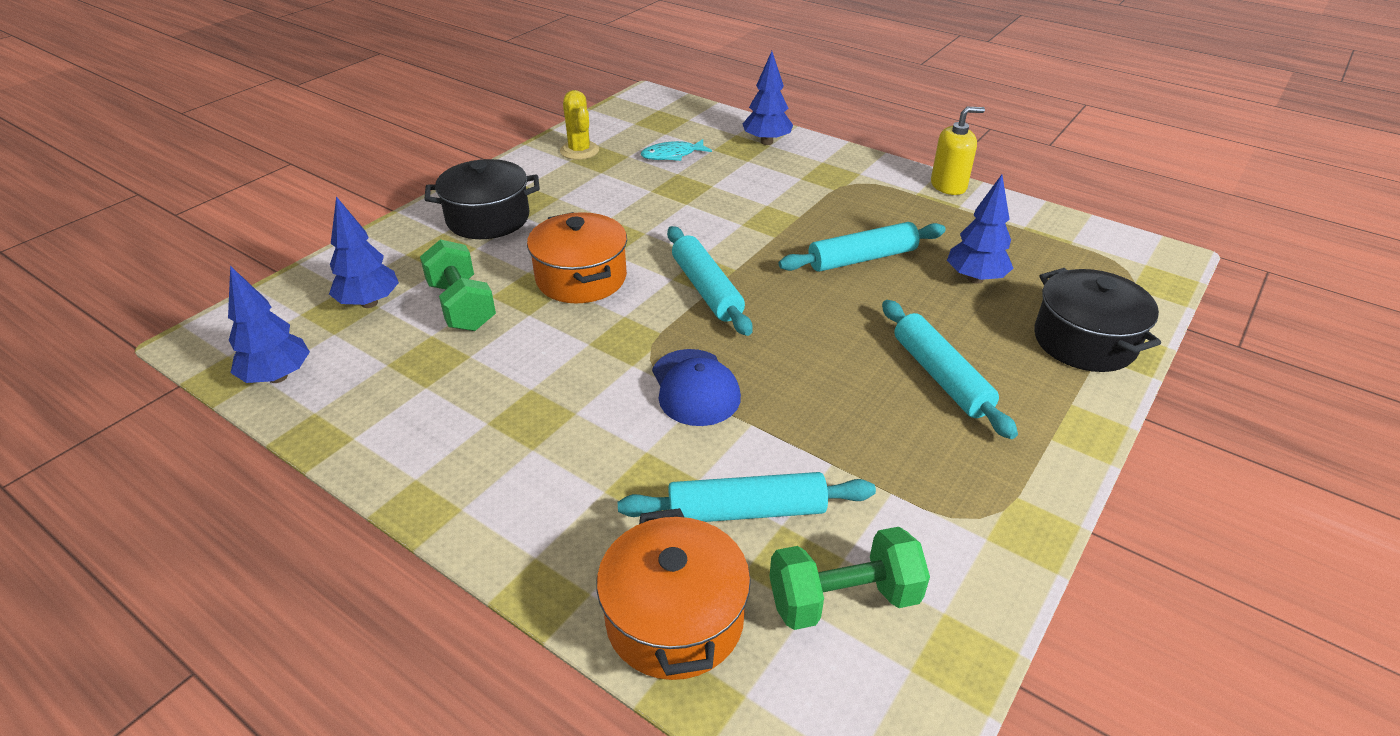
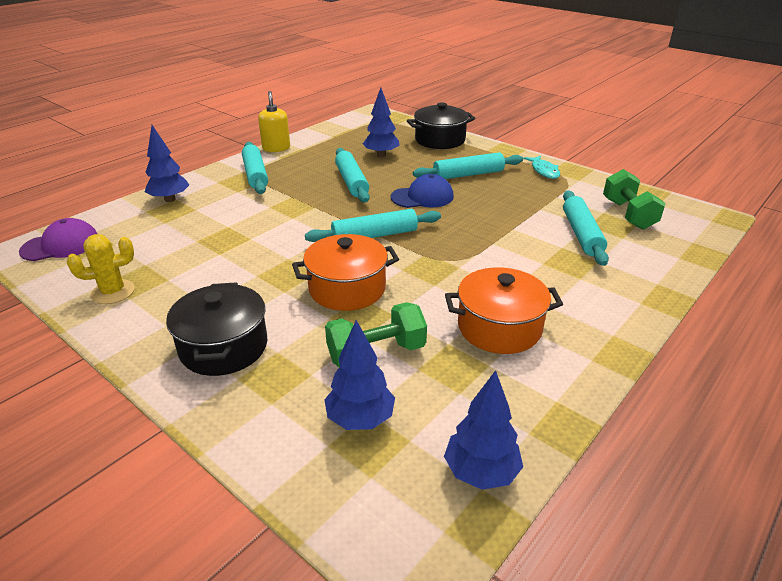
camera: 85 degrees left, 5 degrees down
orange pot [596,508,751,680] -> orange pot moved to [445,267,563,354]
turquoise fish [641,139,712,161] -> turquoise fish moved to [523,156,560,179]
blue cap [652,349,741,426] -> blue cap moved to [391,174,454,208]
none -> purple cap [19,218,97,261]
none -> turquoise rolling pin [242,142,268,194]

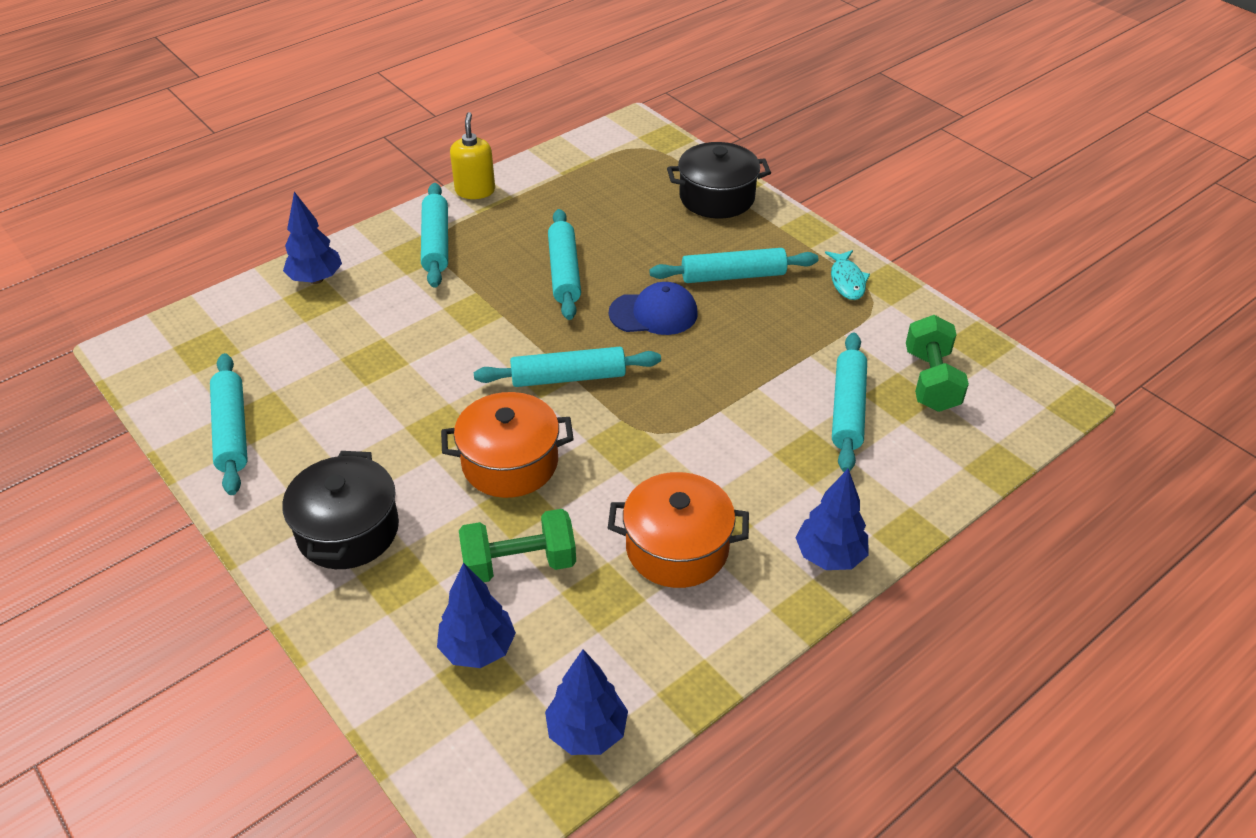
camera: 10 degrees right, 10 degrees up
purple cap [19,218,97,261] -> none
yellow cactus [67,234,135,304] -> turquoise rolling pin [210,353,248,495]
blue tree [363,88,400,157] -> blue tree moved to [795,469,869,570]

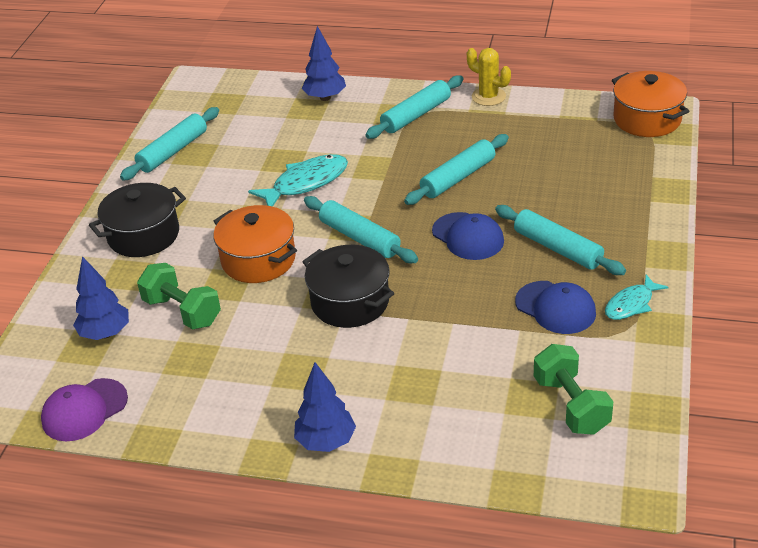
camera: 55 degrees right, 5 degrees down
yellow soap dispenser [450,112,495,199] -> yellow cactus [467,48,511,106]
blue tree [545,649,628,755] -> purple cap [41,378,128,441]
orange pot [608,472,749,588] -> orange pot moved to [612,71,689,137]
black pot [667,142,771,219] -> black pot moved to [302,245,394,328]
turquoise rolling pin [832,333,867,472] -> none
green dumbbell [906,315,969,412] -> green dumbbell turned 75 degrees counterclockwise [534,344,614,435]
none -> turquoise fish [248,154,348,207]
none -> blue cap [515,281,596,334]

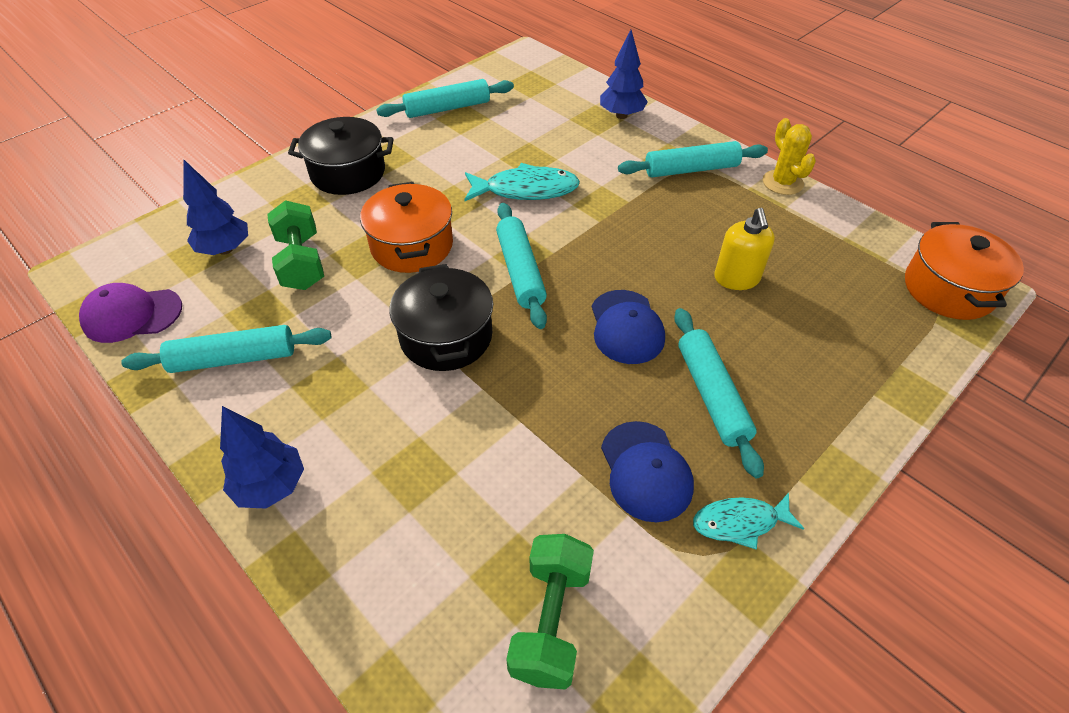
camera: 30 degrees right, 10 degrees up
turquoise rolling pin [404,134,509,205] -> turquoise rolling pin moved to [121,325,331,373]
none -> yellow soap dispenser [714,208,775,290]

